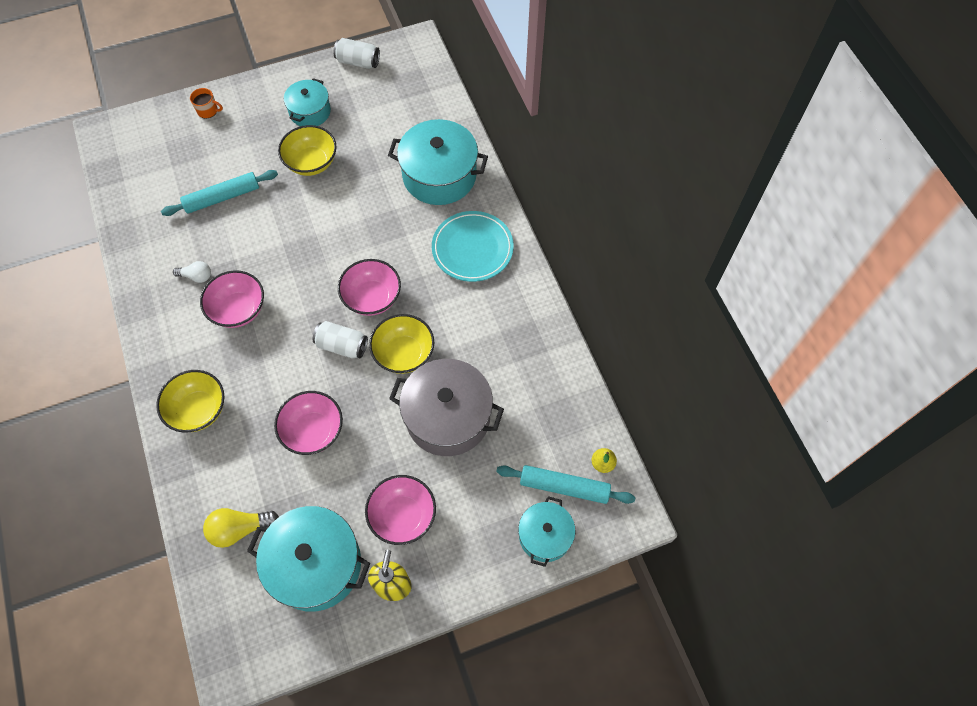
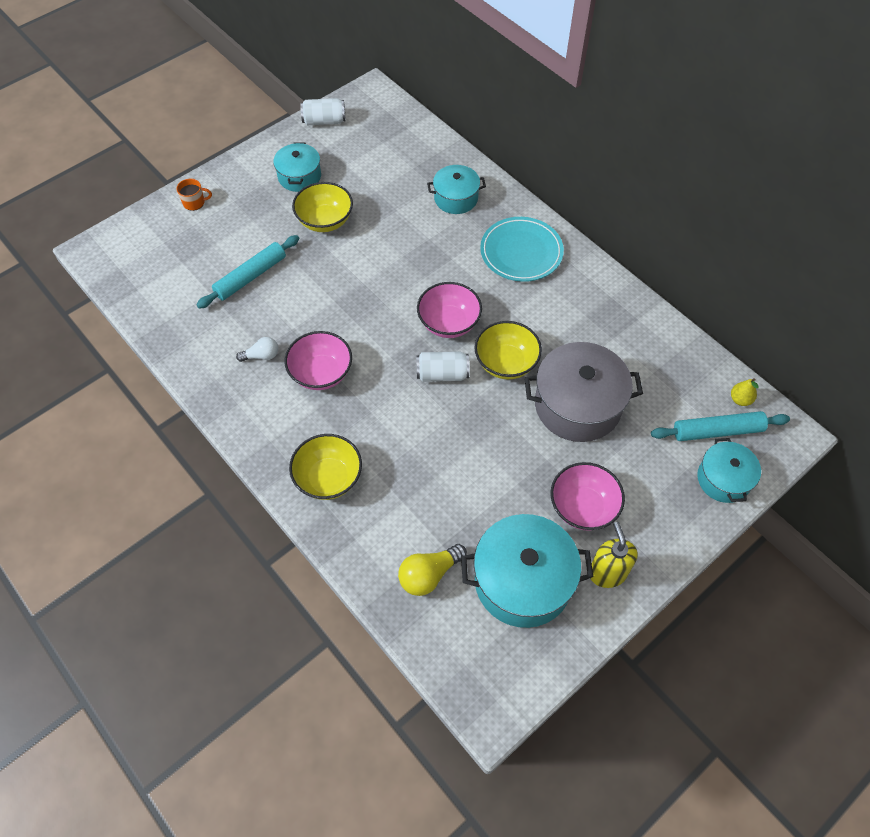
camera: 20 degrees left, 5 degrees down
pink bowl [274,391,343,455] -> none
turquoise pot [388,119,488,205] -> turquoise pot [427,165,486,214], size x0.59

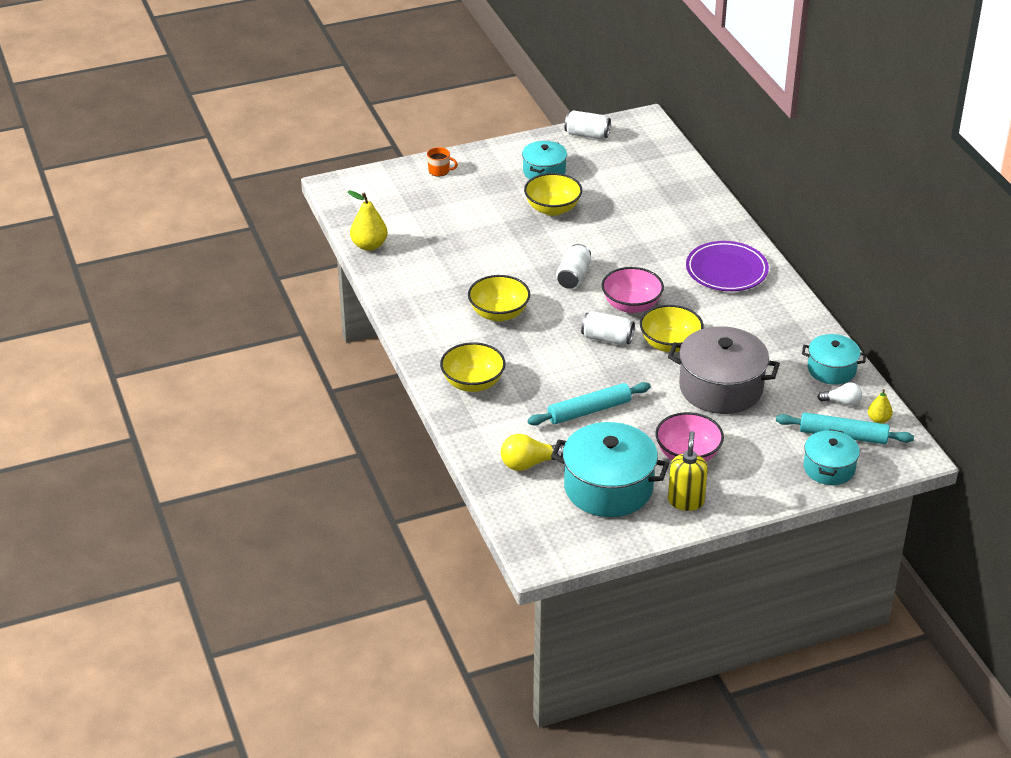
camera: 20 degrees right, 20 degrees down
turquoise rolling pin [197,235,300,309] -> turquoise rolling pin moved to [527,382,651,425]
white light bulb [236,337,278,362] -> white light bulb moved to [818,382,862,406]
pink bowl [284,331,352,390] -> yellow bowl [468,275,530,322]
turquoise pot [427,165,486,214] -> turquoise pot moved to [802,334,866,385]
turquoise plate [480,217,564,282] -> purple plate [686,241,769,291]
none -> yellow pear [347,190,388,251]
none -> white can [556,244,591,289]

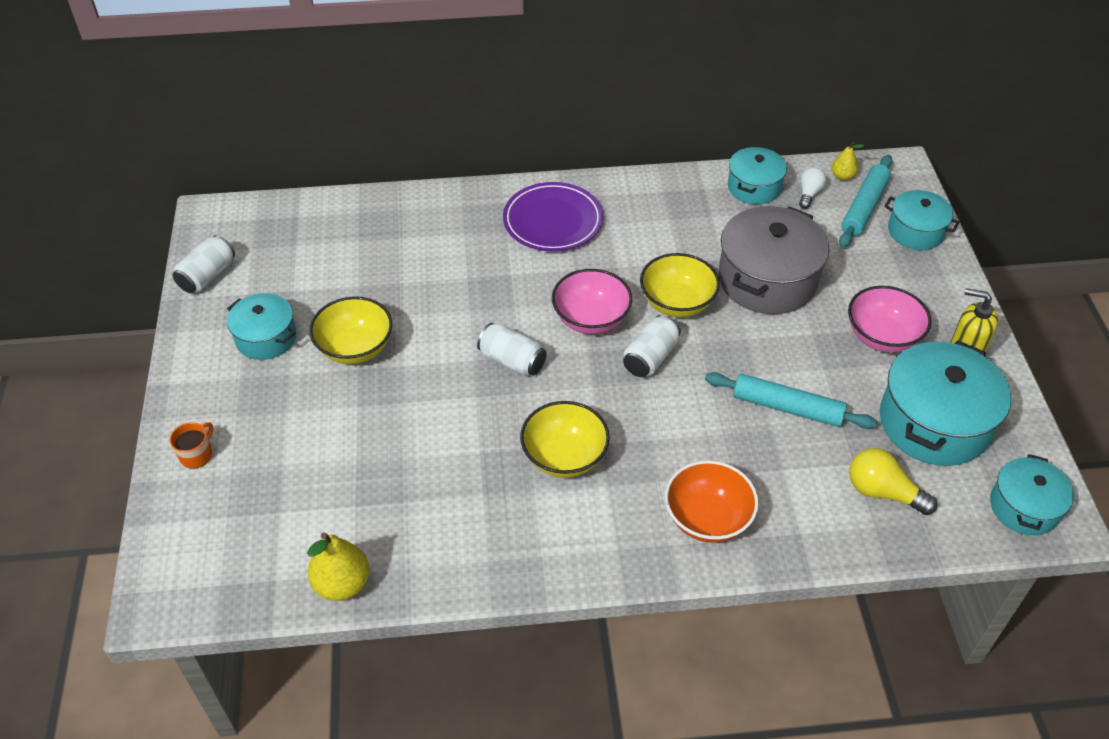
camera: 75 degrees left, 10 degrees up
yellow bowl [440,342,506,392] -> orange bowl [665,460,759,543]
yellow light bulb [501,434,564,471] -> yellow light bulb turned 120 degrees clockwise [849,448,937,515]
turquoise rolling pin [527,382,651,425] -> turquoise rolling pin turned 60 degrees counterclockwise [705,372,877,429]
none -> turquoise pot [990,454,1074,535]

